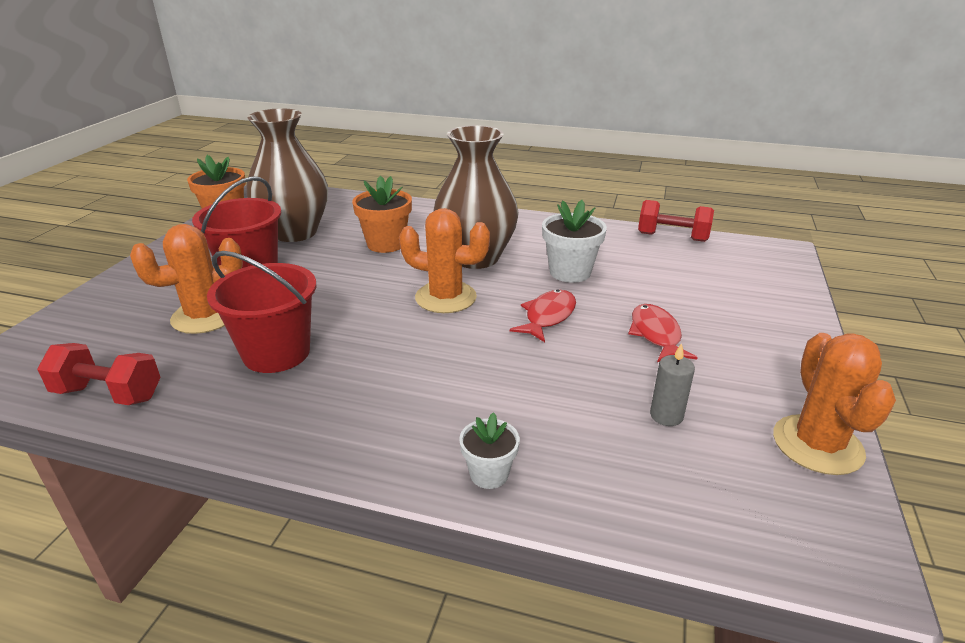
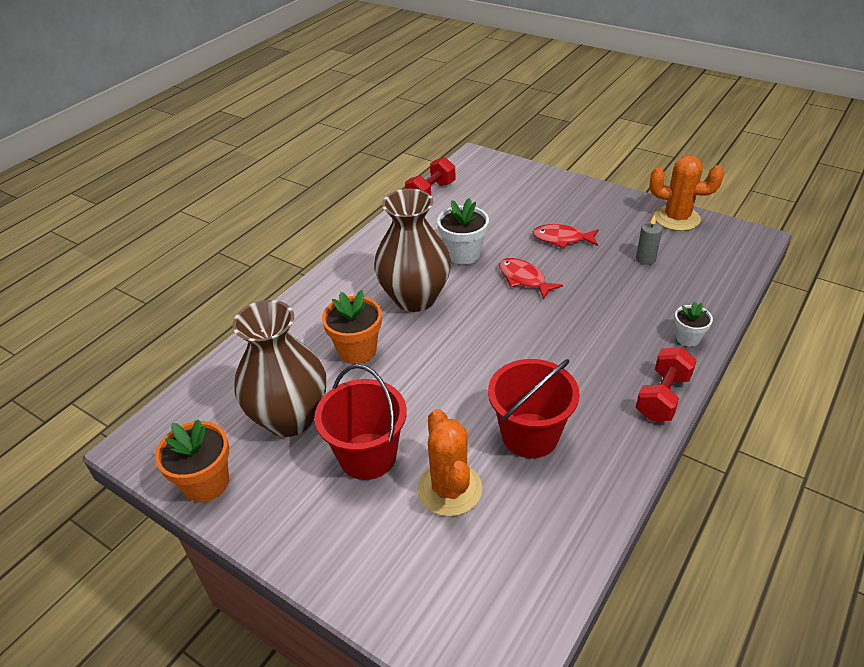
camera: 70 degrees left, 10 degrees up
red dumbbell [37,343,161,405] -> red dumbbell moved to [636,347,697,421]
orange cactus [399,208,490,313] -> none

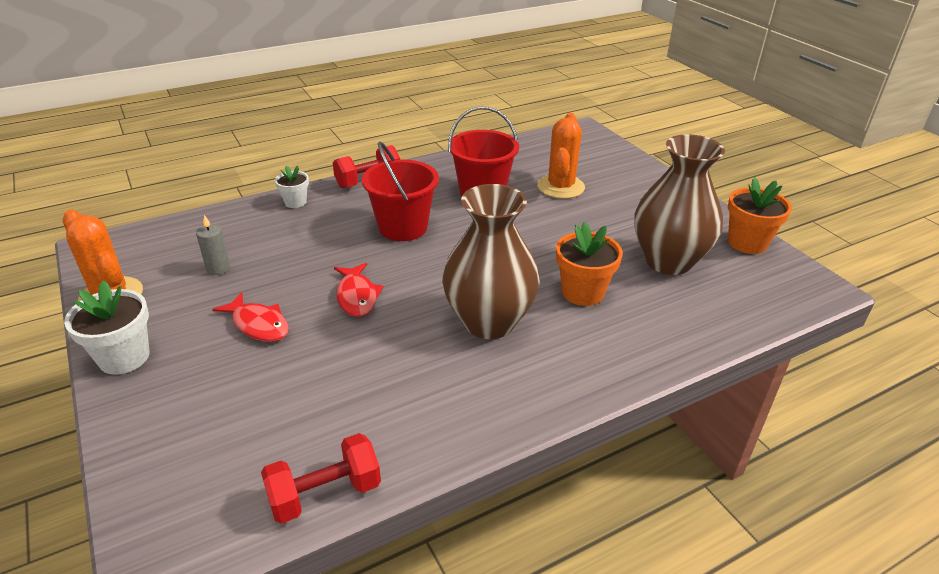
camera: 155 degrees left, 5 degrees down
red bucket [314,364,407,480] -> red bucket moved to [362,142,439,241]
white flower pot [437,198,489,265] -> white flower pot moved to [64,280,150,375]

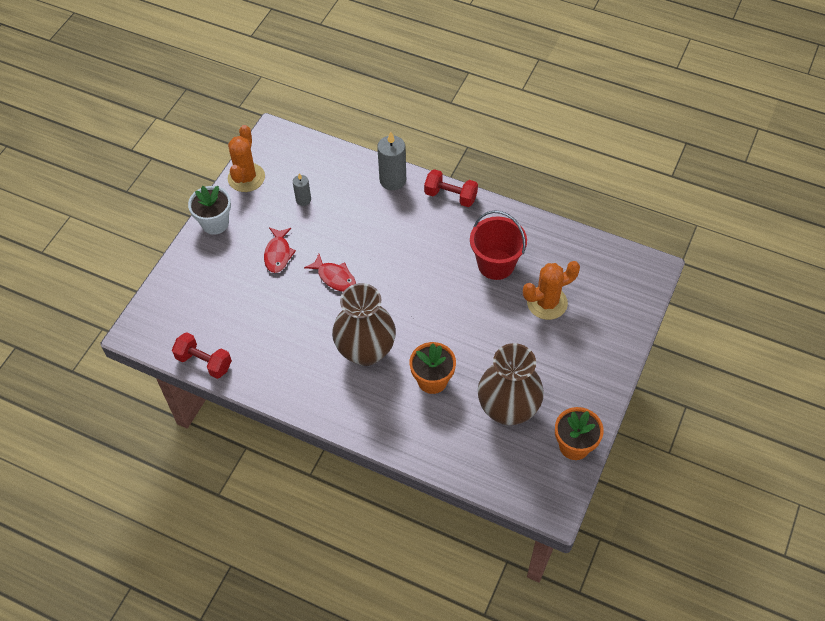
camera: 55 degrees right, 20 degrees up
white flower pot [275,165,309,208] -> grey candle [377,132,406,190]
red fish [334,263,383,317] -> red fish turned 90 degrees counterclockwise [304,254,356,292]
red bucket [362,142,439,241] -> none

